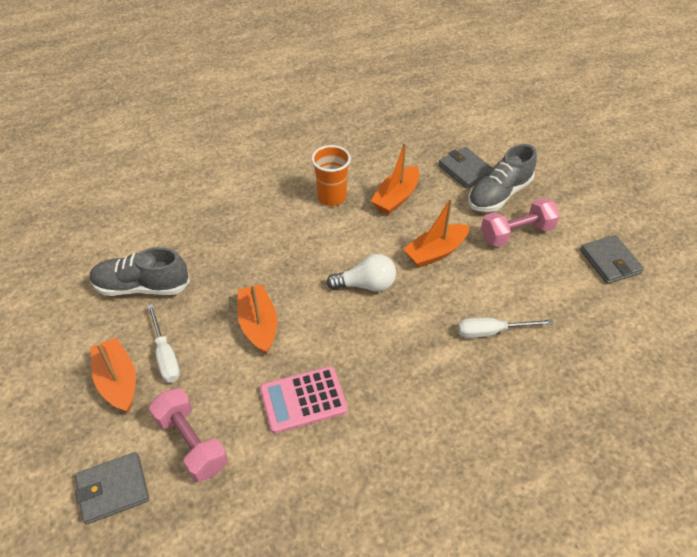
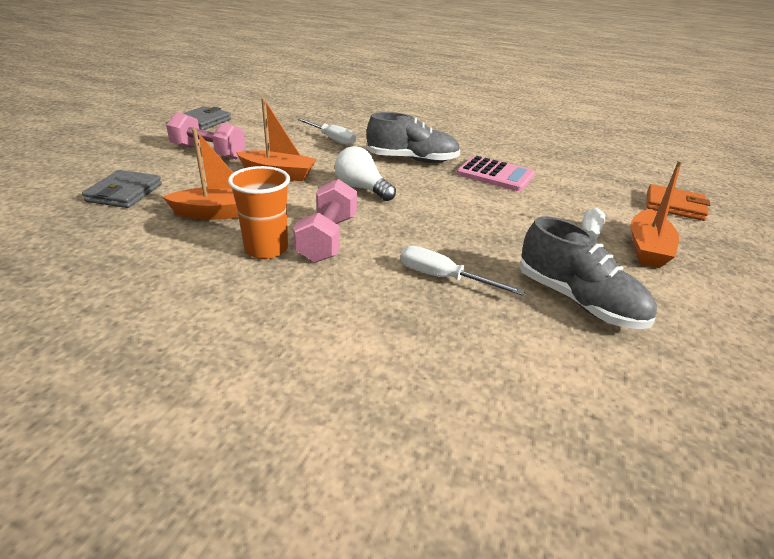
camera: 135 degrees left, 15 degrees down
grey wallet [75,452,149,524] -> orange wallet [646,184,711,221]
pink dumbbell [149,388,228,482] -> pink dumbbell moved to [293,179,357,263]
orange boat [237,284,277,354] -> none
grey shoe [468,144,537,212] -> grey shoe moved to [366,112,460,163]
none -> white screwdriver [401,246,525,296]

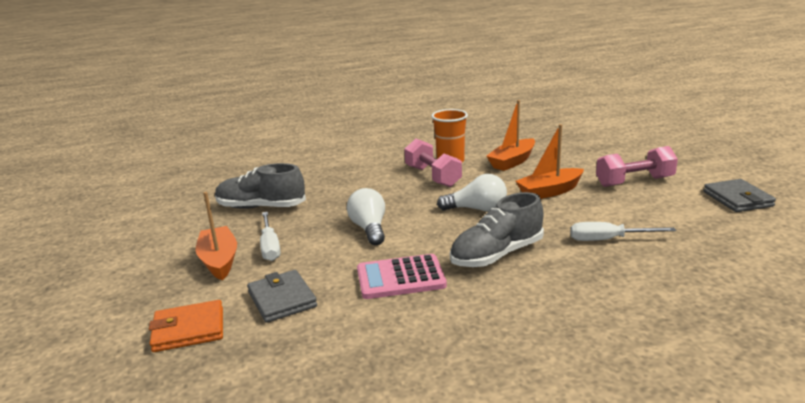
camera: 145 degrees right, 10 degrees down
grey wallet [82,170,162,208] -> grey wallet moved to [247,270,317,323]
white screwdriver [401,246,525,296] -> none
none -> white light bulb [347,188,385,245]

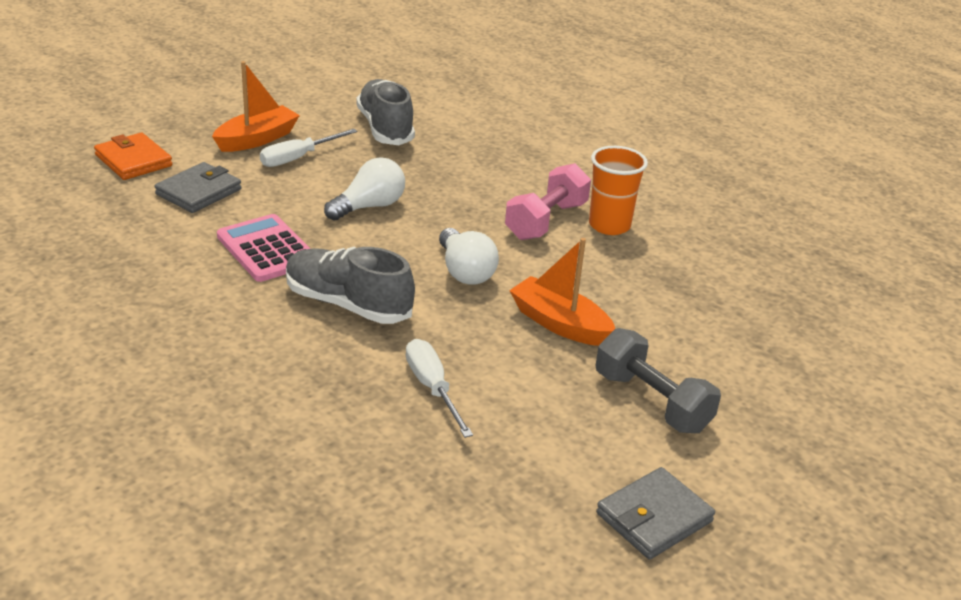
camera: 60 degrees right, 10 degrees up
orange boat [486,100,535,171] -> none
pink dumbbell [596,146,678,187] -> grey dumbbell [596,328,721,433]

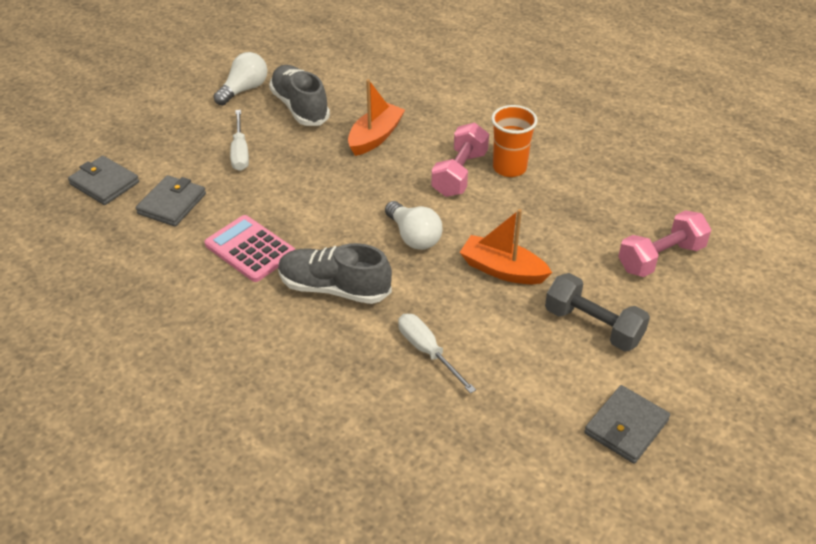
camera: 10 degrees left, 10 degrees up
orange wallet [94,133,172,180] -> grey wallet [68,156,139,205]
orange boat [212,61,300,152] -> orange boat moved to [348,79,405,156]
white screwdriver [260,129,358,167] -> white screwdriver turned 45 degrees counterclockwise [230,110,249,171]
white light bulb [324,157,405,221] -> white light bulb moved to [214,52,267,106]
none -> pink dumbbell [618,210,712,277]

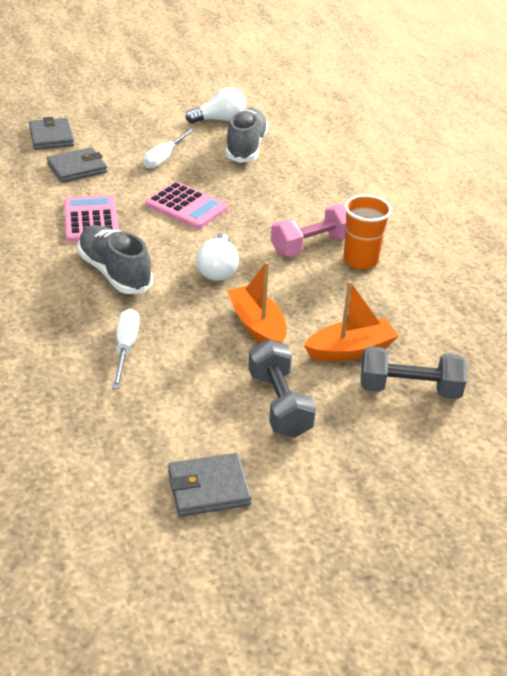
camera: 35 degrees right, 5 degrees down
orange boat [348,79,405,156] -> orange boat moved to [304,281,399,361]
pink dumbbell [618,210,712,277] -> grey dumbbell [360,346,467,399]
none -> pink calculator [145,181,228,229]

